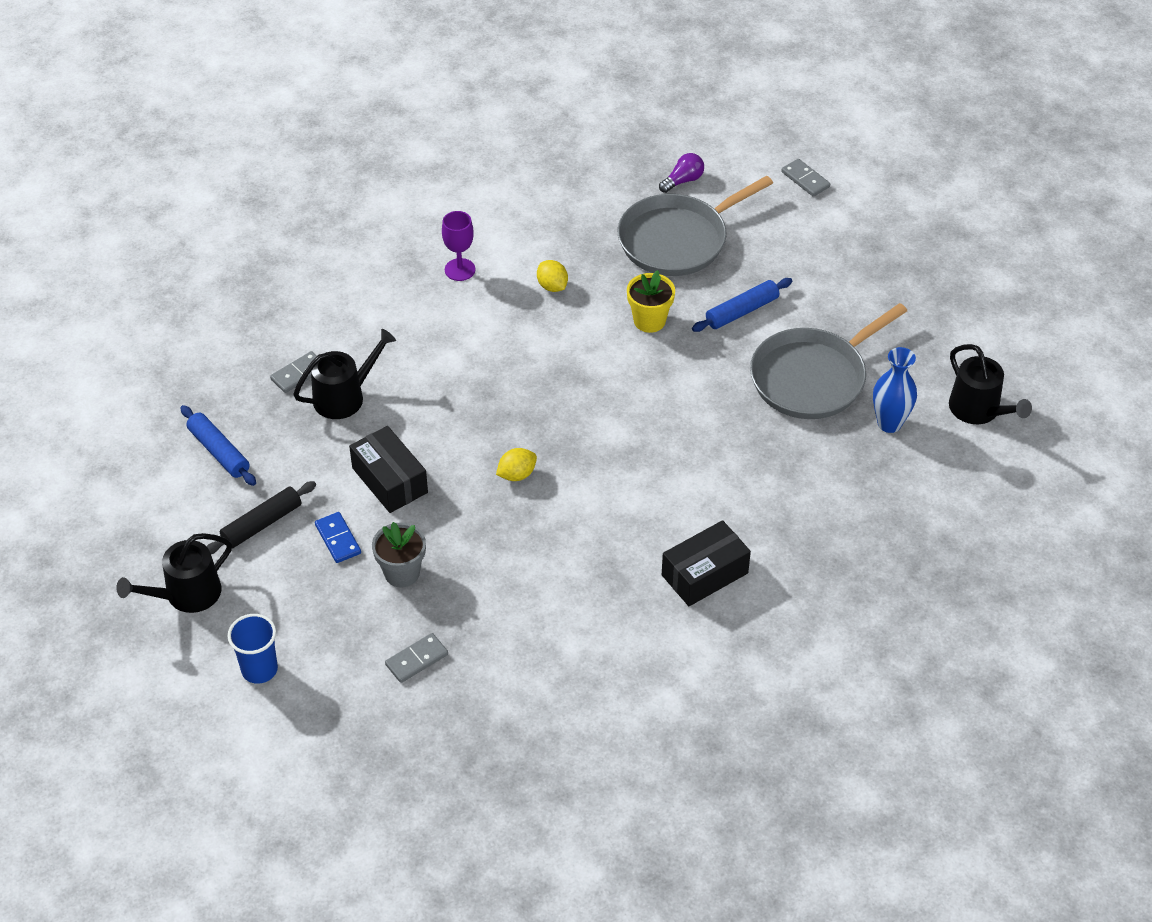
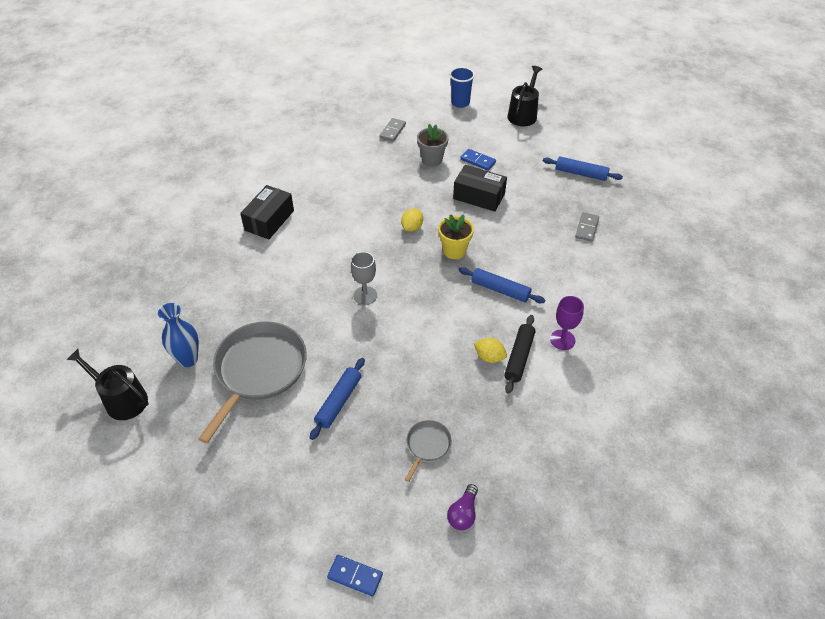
camera: 150 degrees right, 0 degrees up
black rolling pin [207,481,316,554] -> black rolling pin moved to [504,315,535,394]
black watering can [293,329,396,419] -> none
grey pan [618,176,773,276] -> grey pan [405,420,452,482], size x0.45
yellow flower pot [627,270,675,333] -> yellow flower pot moved to [438,214,474,259]
grey domino [781,159,830,197] -> blue domino [327,555,383,597]
none -> grey goblet [351,252,377,305]
none -> blue rolling pin [459,267,545,303]

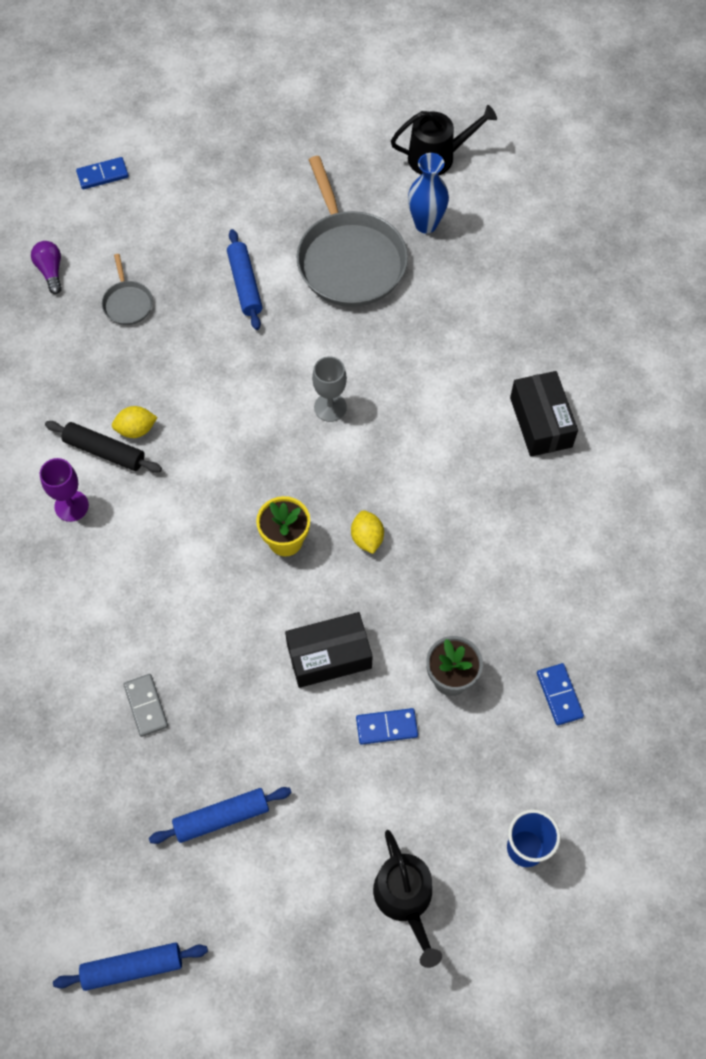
camera: 140 degrees right, 15 degrees up
grey domino [380,118,406,142] -> blue domino [537,663,584,725]
blue rolling pin [459,267,545,303] -> blue rolling pin moved to [53,942,208,991]
black rolling pin [504,315,535,394] -> black rolling pin turned 45 degrees counterclockwise [45,421,162,473]

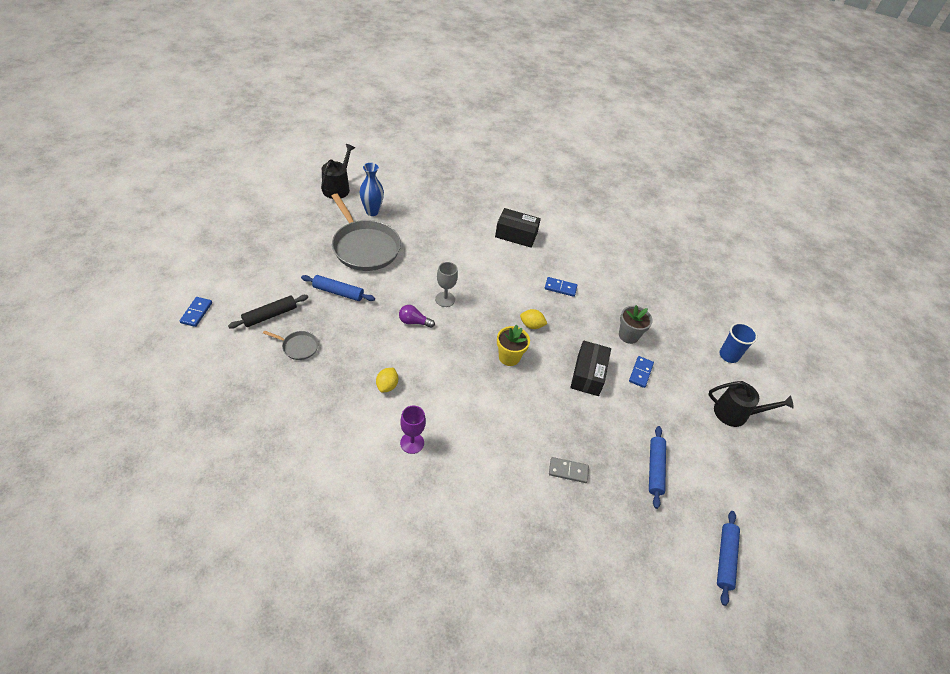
camera: 65 degrees left, 15 degrees down
purple light bulb [31,241,62,294] -> purple light bulb moved to [399,305,435,328]
black rolling pin [45,421,162,473] -> black rolling pin moved to [228,295,308,329]
grey pan [296,156,408,307] -> grey pan turned 45 degrees clockwise [331,194,401,271]
blue domino [537,663,584,725] -> blue domino moved to [545,277,577,297]

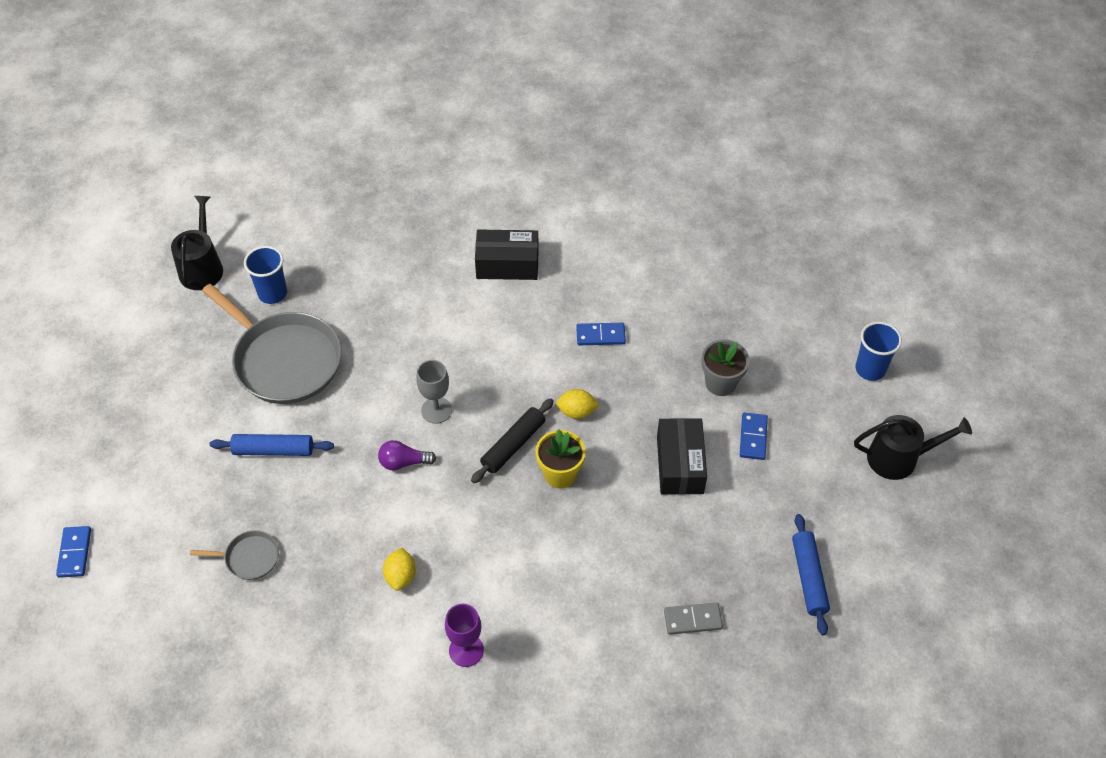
camera: 10 degrees left, 5 degrees up
black rolling pin [228,295,308,329] -> black rolling pin moved to [471,398,554,483]
blue vase [359,163,384,216] -> blue cup [244,246,287,304]
blue rolling pin [717,511,740,606] -> none

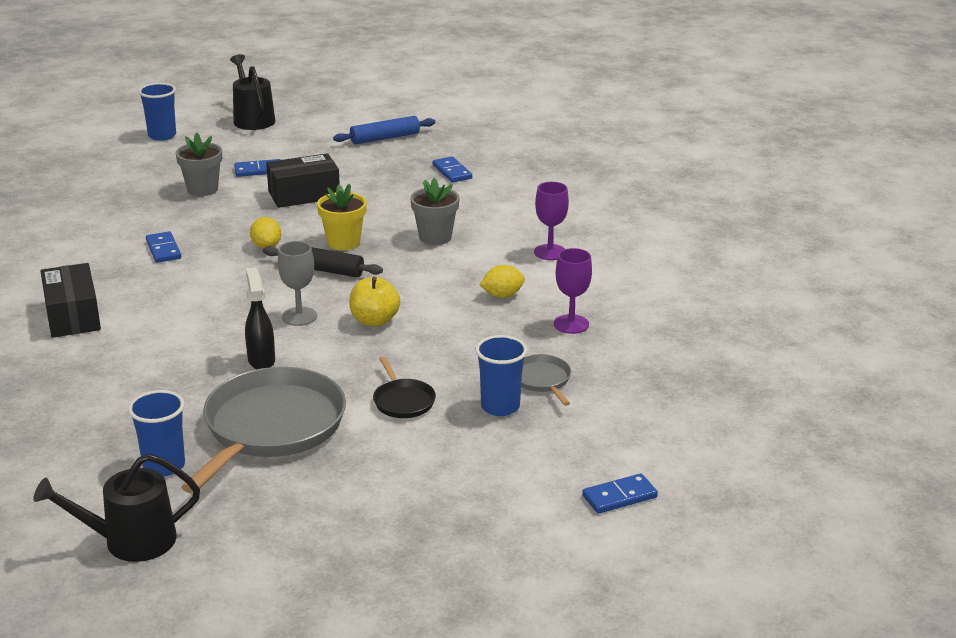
camera: 110 degrees left, 25 degrees down
blue rolling pin [209,434,334,456] -> black pan [373,356,436,418]
purple light bulb [378,440,436,470] -> yellow apple [349,277,400,327]
grey domino [664,602,723,635] -> blue domino [432,157,472,183]
none -> black spray bottle [245,267,275,369]
none -> grey flower pot [410,178,460,245]
none -> blue cup [475,335,527,416]
none -> purple goblet [554,248,592,334]

